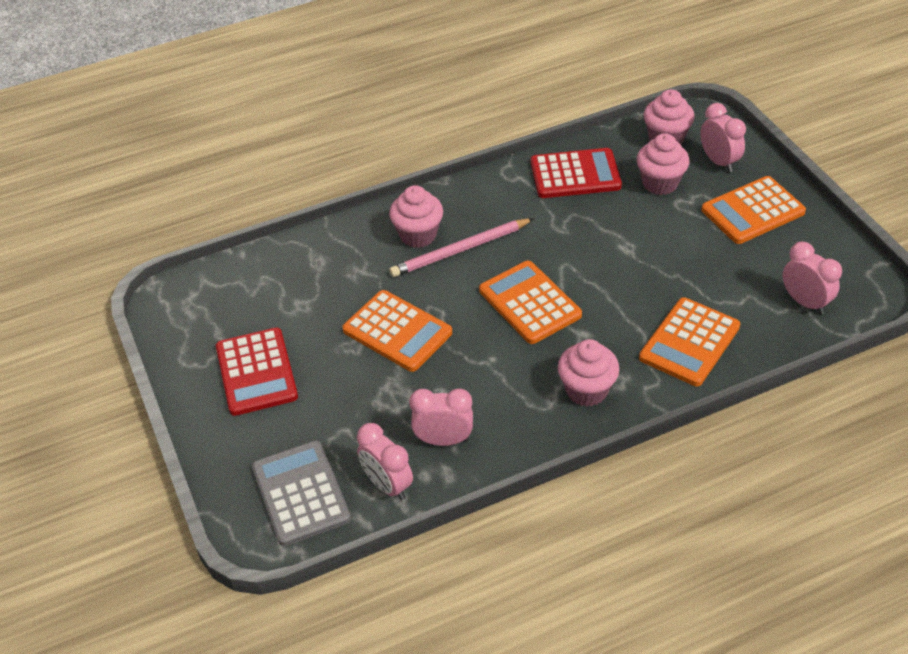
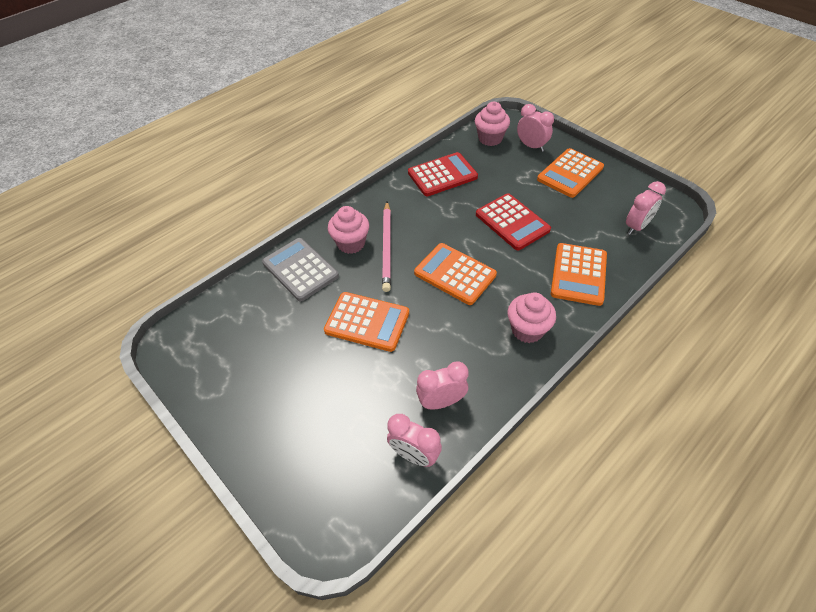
camera: 20 degrees left, 5 degrees up
red calculator [216,328,298,416] -> red calculator moved to [476,193,551,250]
grey calculator [252,440,351,546] -> grey calculator moved to [262,238,339,302]
pink pencil [389,218,534,277] -> pink pencil turned 45 degrees counterclockwise [382,202,391,292]
pink cupcake [636,133,690,195] -> none
pink clock [782,242,842,314] -> pink clock turned 105 degrees clockwise [626,181,666,235]

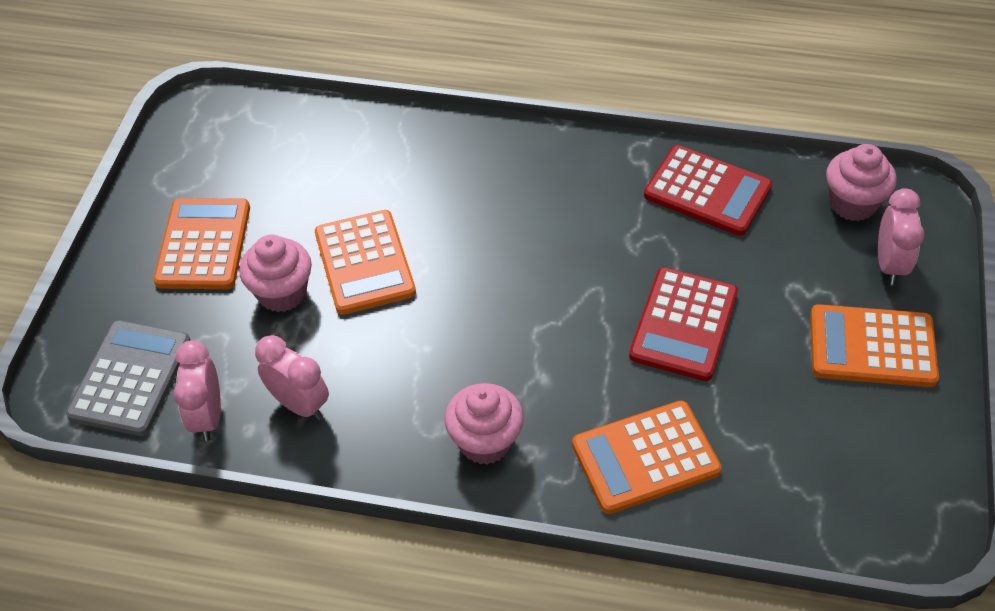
camera: 55 degrees right, 0 degrees up
grey calculator [262,238,339,302] -> grey calculator moved to [66,320,190,436]
pink cupcake [328,206,369,254] -> pink cupcake moved to [239,235,312,312]
pink pencil [382,202,391,292] -> none
orange calculator [414,243,497,305] -> orange calculator moved to [153,198,250,289]
pink clock [626,181,666,235] -> none

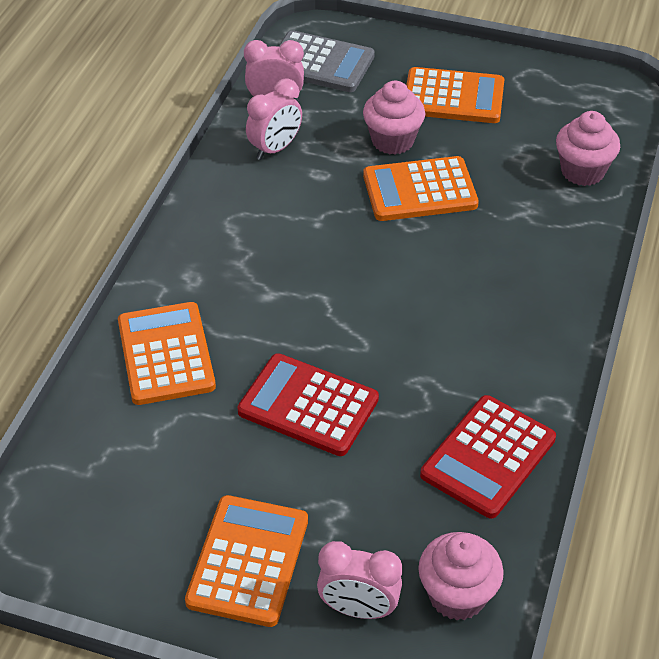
camera: 95 degrees right, 5 degrees down
pink cupcake [445,383,524,465] -> pink cupcake moved to [556,111,620,186]

